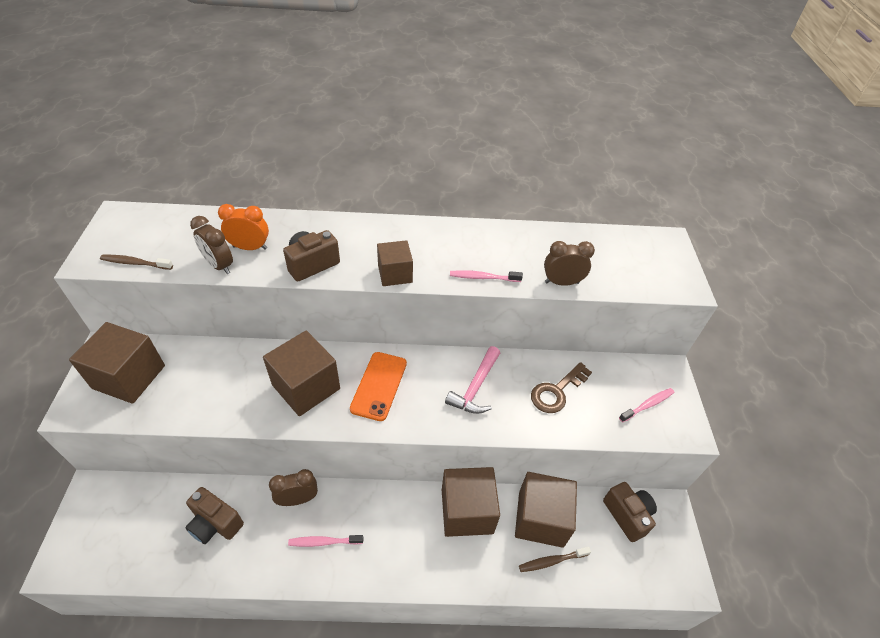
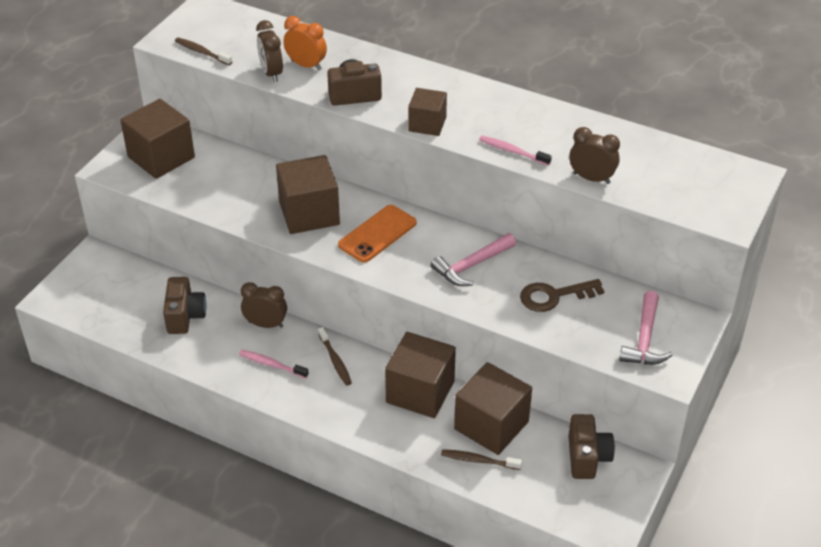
camera: 30 degrees right, 5 degrees down
brown camera [185,487,244,544] -> brown camera turned 150 degrees counterclockwise [163,277,206,334]
pink toothbrush [619,388,674,423] -> pink hammer [619,291,673,365]
none -> brown toothbrush [318,327,352,386]

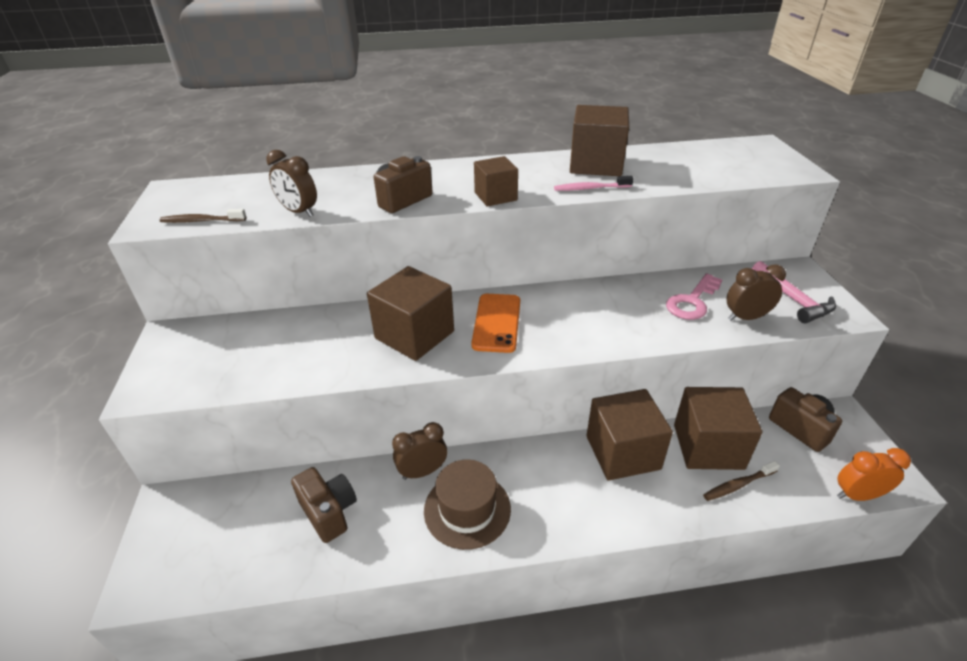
camera: 35 degrees left, 5 degrees down
brown cube [120,99,195,179] -> brown cube moved to [570,105,629,176]
pink toothbrush [239,350,309,378] -> brown hat [424,460,511,550]
orange clock [283,16,327,70] -> orange clock moved to [837,448,911,501]
brown toothbrush [318,327,352,386] -> none
pink hammer [431,233,516,286] -> none
brown key [520,279,604,312] -> pink key [666,274,722,320]
brown clock [569,127,620,184] -> brown clock moved to [727,264,786,321]

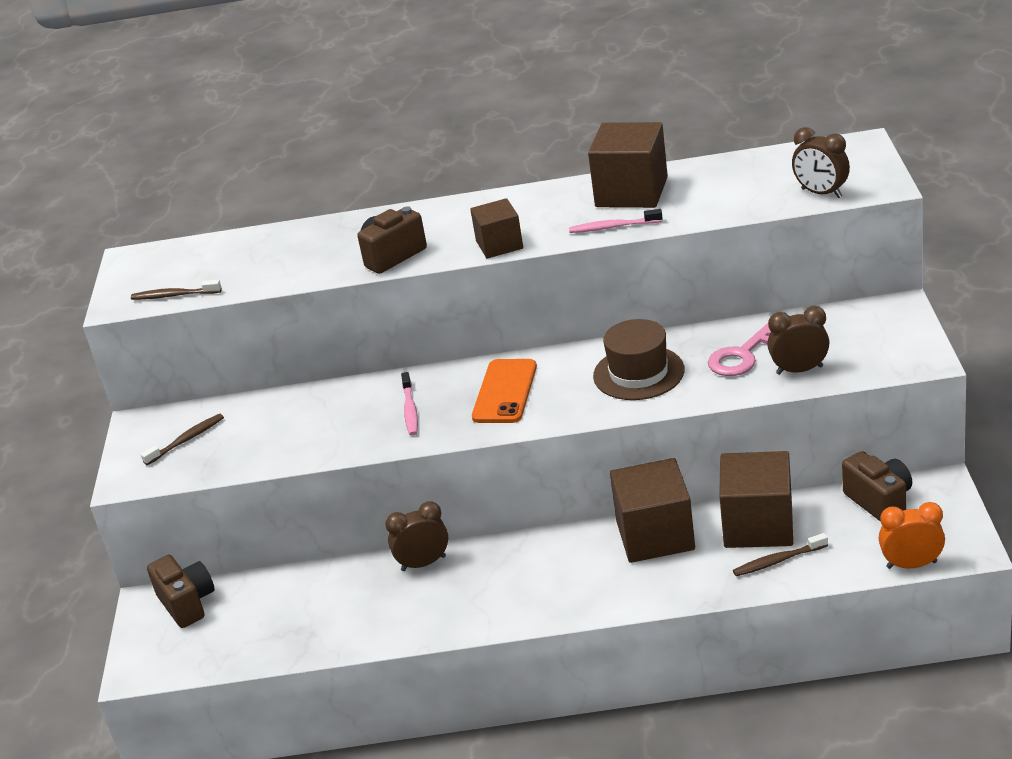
camera: 10 degrees right, 5 degrees down
brown clock [266,150,317,217] -> brown clock moved to [792,127,850,198]
brown camera [291,467,357,543] -> brown camera moved to [147,555,215,628]
brown cube [367,266,454,361] -> pink toothbrush [401,372,418,436]
brown hat [424,460,511,550] -> brown hat moved to [593,319,685,400]
pink hammer [752,261,836,323] -> none
none -> brown toothbrush [141,414,224,465]

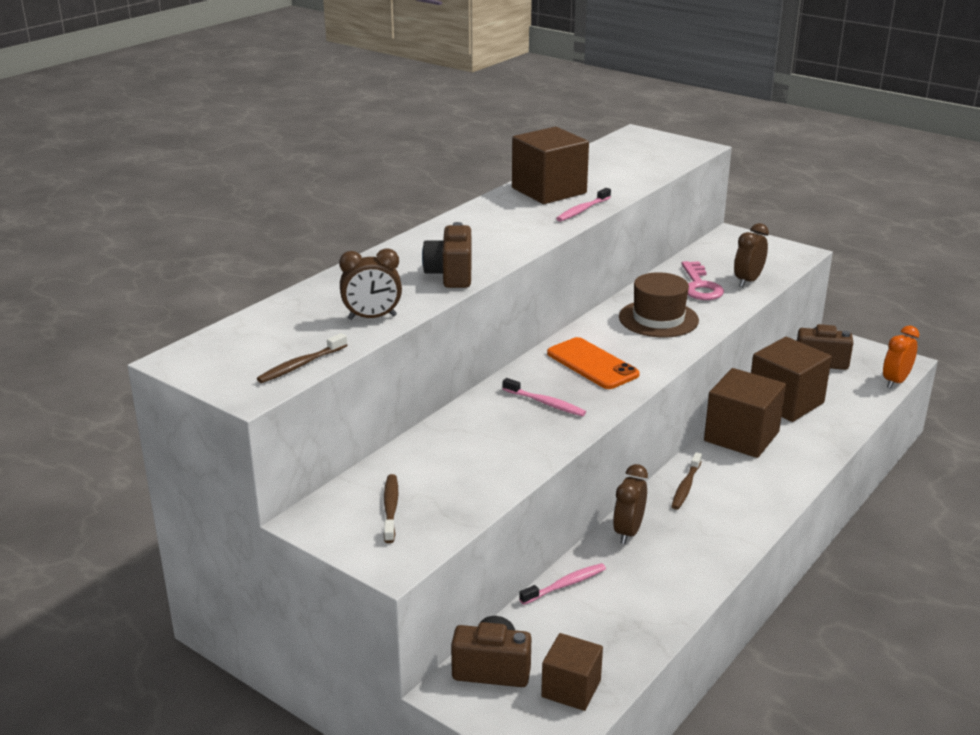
camera: 55 degrees left, 5 degrees down
brown cube [470,198,523,258] -> brown cube moved to [541,633,603,711]
brown toothbrush [733,533,828,576] -> brown toothbrush moved to [671,452,702,510]
brown clock [792,127,850,198] -> brown clock moved to [339,248,402,320]
none -> pink toothbrush [519,563,606,605]

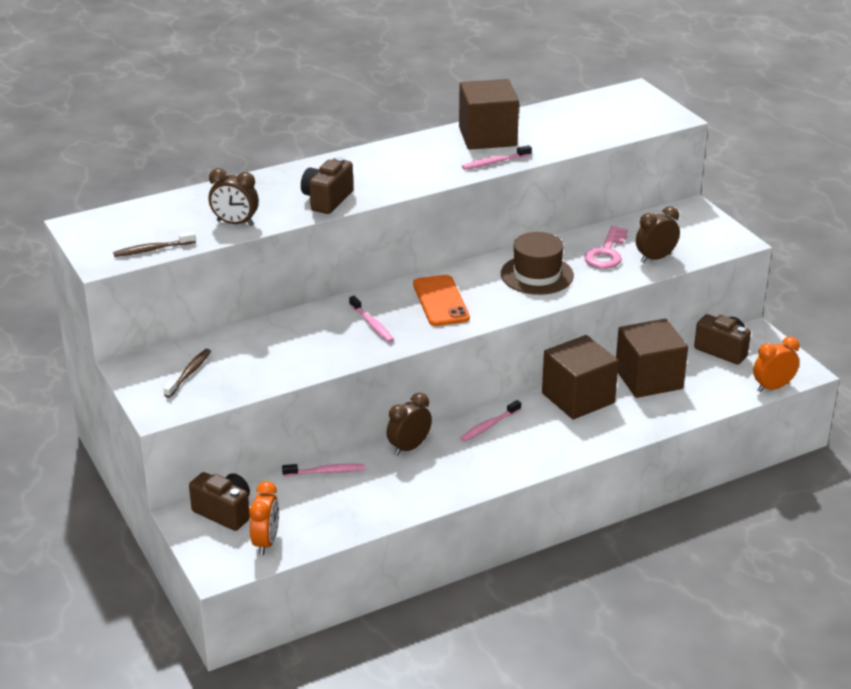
camera: 25 degrees right, 5 degrees up
brown cube [541,633,603,711] -> orange clock [249,481,279,555]
brown toothbrush [671,452,702,510] -> pink toothbrush [460,400,521,442]

